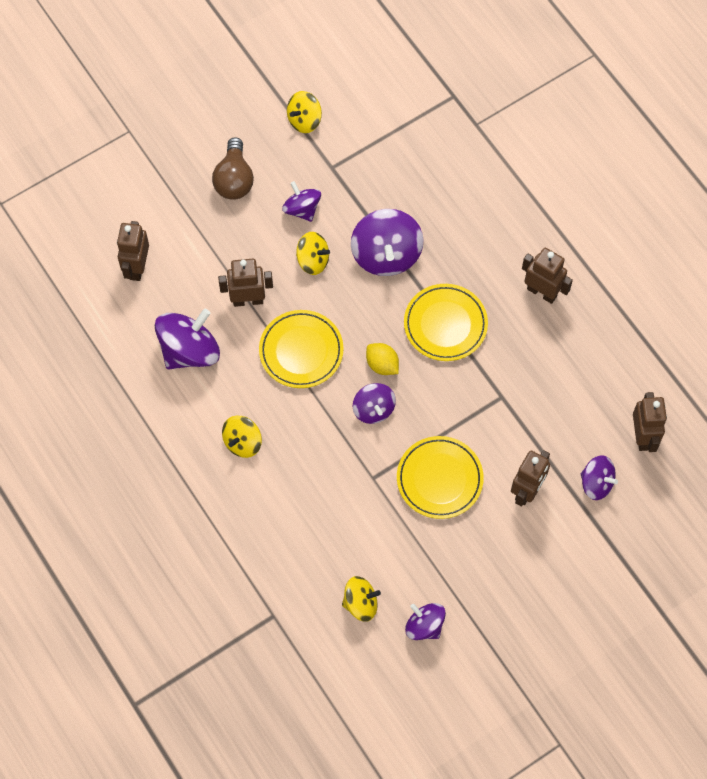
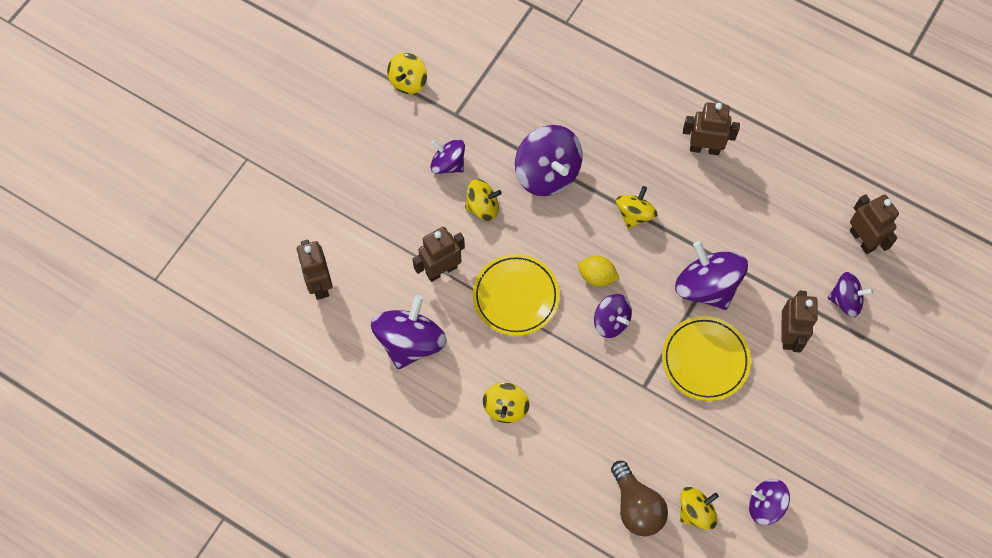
camera: 25 degrees left, 0 degrees up
brown light bulb [212,137,254,200] -> brown light bulb moved to [611,461,668,536]
yellow plate [404,284,488,361] -> yellow spinning top [616,186,658,229]
none -> purple spinning top [675,241,748,310]

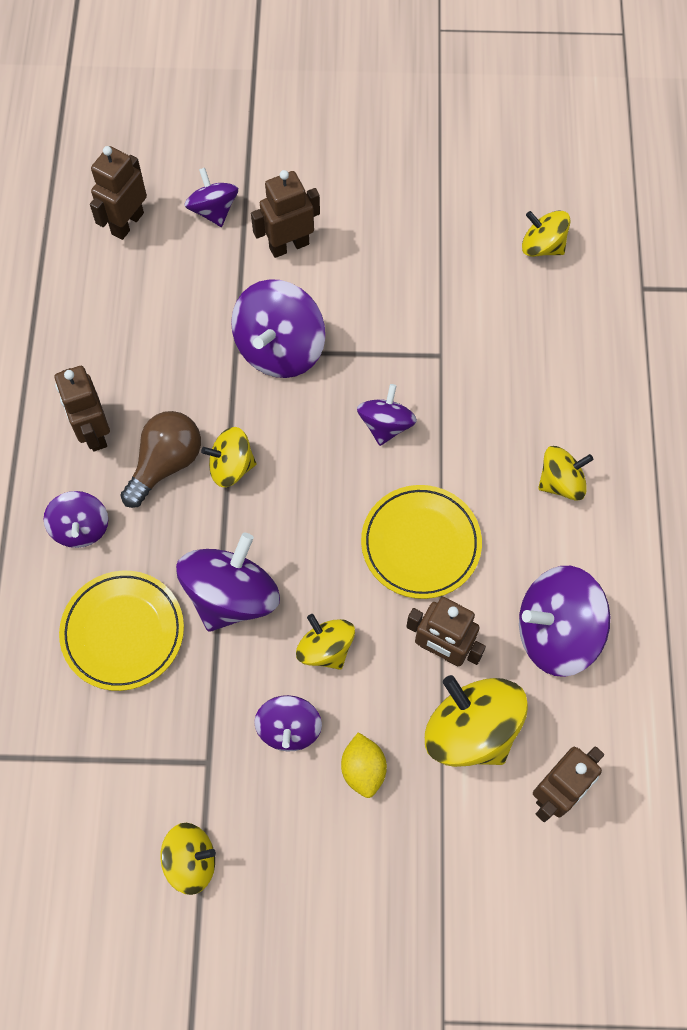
camera: 120 degrees left, 0 degrees up
yellow lemon [578,256,620,287] -> yellow lemon moved to [341,732,387,798]
brown light bulb [611,461,668,536] -> brown light bulb moved to [120,411,201,508]
yellow plate [662,316,751,401] -> yellow plate moved to [59,571,184,691]
purple spinning top [749,479,790,525] -> purple spinning top moved to [44,491,108,548]
none -> yellow spinning top [425,675,528,767]

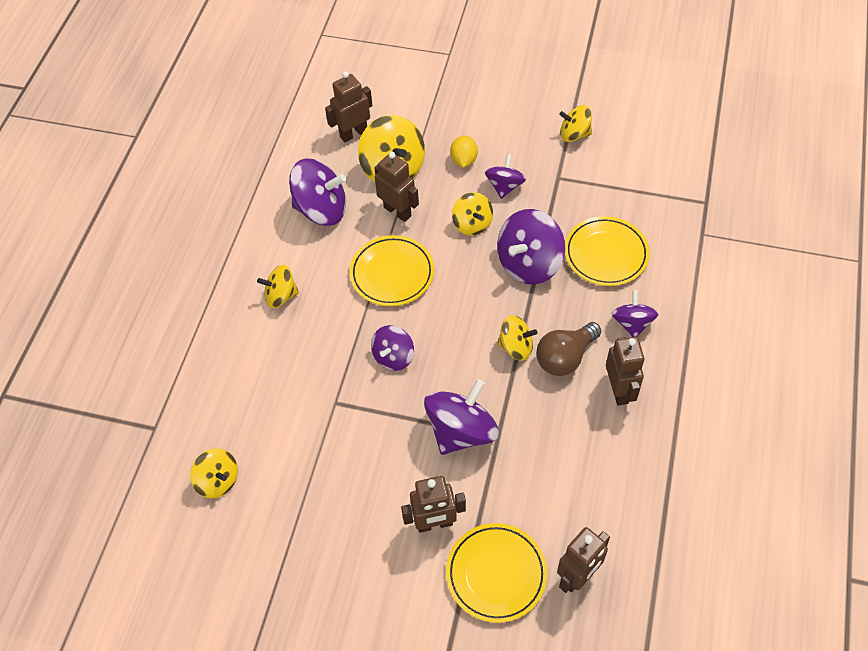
camera: 165 degrees left, 10 degrees down
purple spinning top [184,168,238,227] -> yellow plate [446,523,547,623]

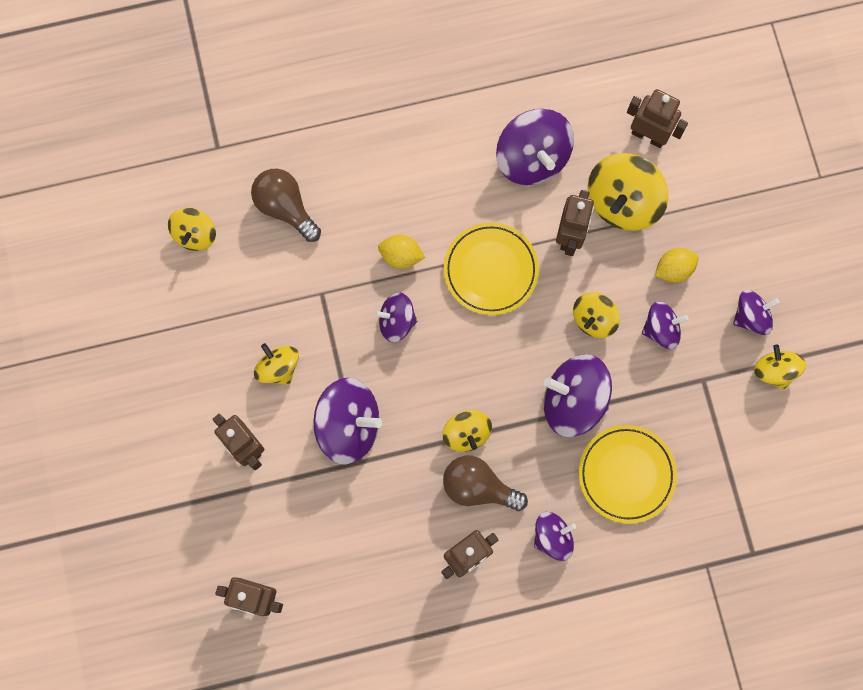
camera: 60 degrees right, 20 degrees up
yellow spinning top [257,265,299,308] -> yellow spinning top moved to [254,343,299,385]
yellow plate [446,523,547,623] -> none
none -> brown light bulb [251,169,321,242]
none -> yellow lemon [378,235,425,268]
none -> purple spinning top [733,290,779,335]

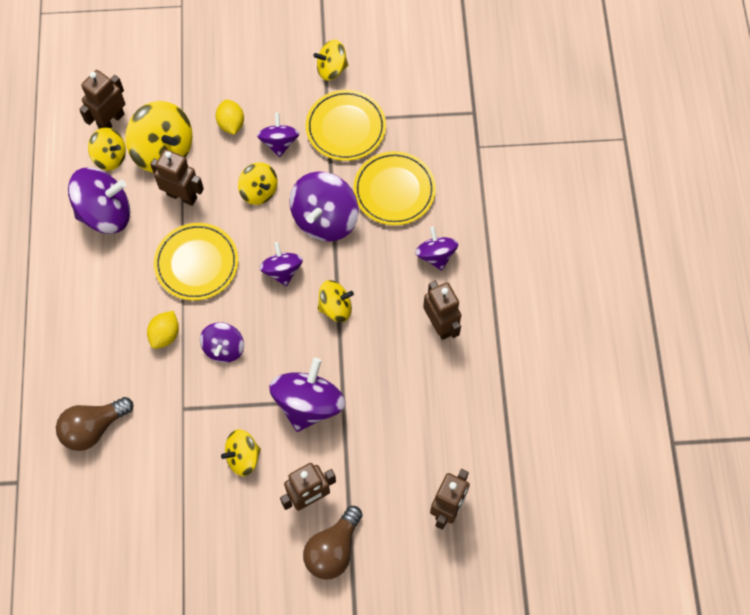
camera: 80 degrees left, 10 degrees down
yellow spinning top [168,207,216,251] -> yellow spinning top moved to [88,127,126,171]
brown light bulb [443,455,528,511] -> brown light bulb moved to [303,506,363,579]
purple spinning top [733,290,779,335] -> purple spinning top moved to [259,242,303,286]
none -> yellow plate [306,90,386,161]

